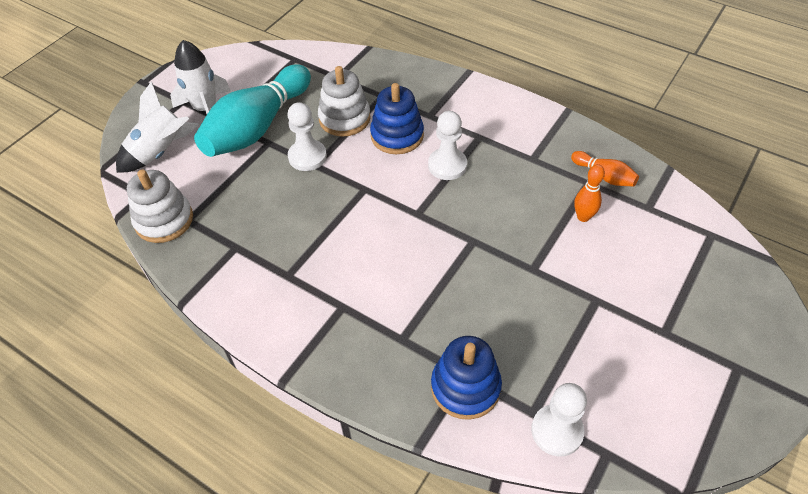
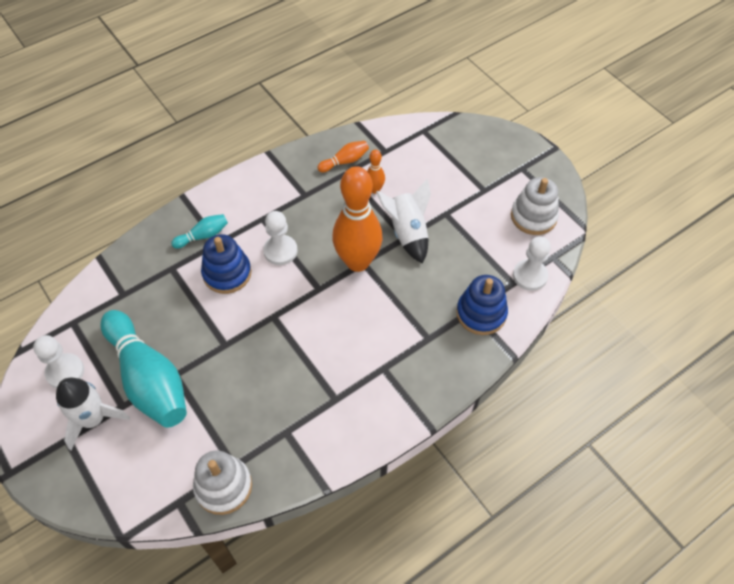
camera: 70 degrees left, 5 degrees up
white rocket [116,82,199,173] -> white rocket moved to [376,179,431,263]
white pawn [287,102,327,171] -> white pawn moved to [33,335,84,389]
white stacking toy [318,66,371,137] -> white stacking toy moved to [511,177,559,235]
none -> turquoise bowling pin [171,214,228,249]
none -> orange bowling pin [332,166,382,272]

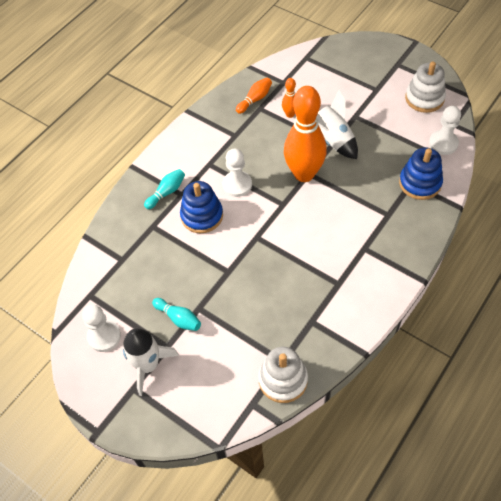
camera: 15 degrees left, 0 degrees up
turquoise bowling pin [100,310,187,428] -> turquoise bowling pin [152,298,201,331], size x0.44

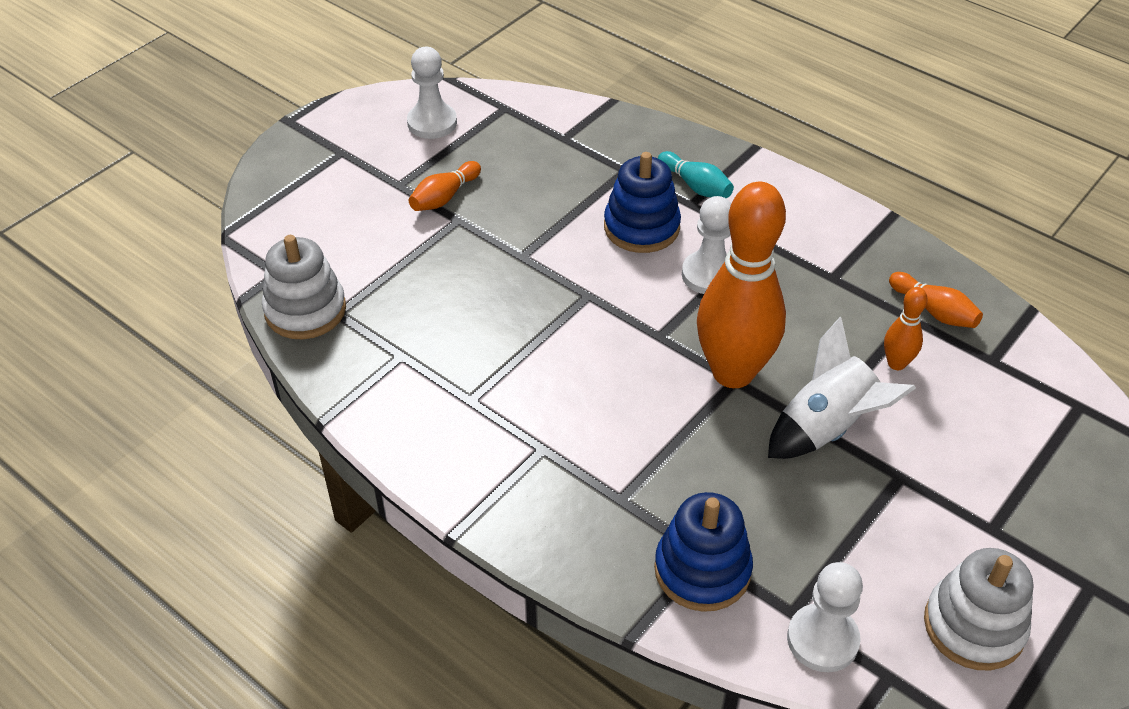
camera: 90 degrees right, 10 degrees down
white rocket [123,328,179,396] -> none
turquoise bowling pin [152,298,201,331] -> orange bowling pin [409,161,481,211]

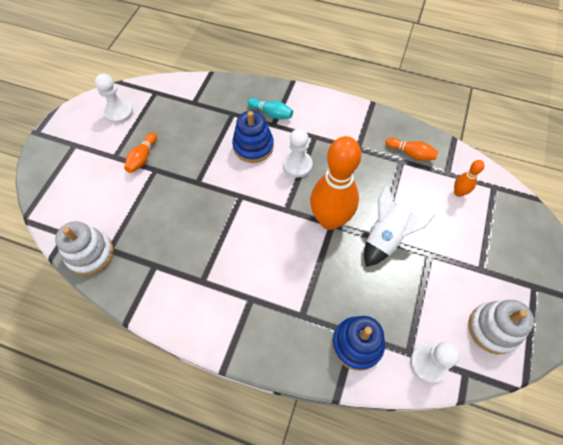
camera: 20 degrees left, 15 degrees up
orange bowling pin [884,287,928,370] -> orange bowling pin moved to [454,160,485,197]

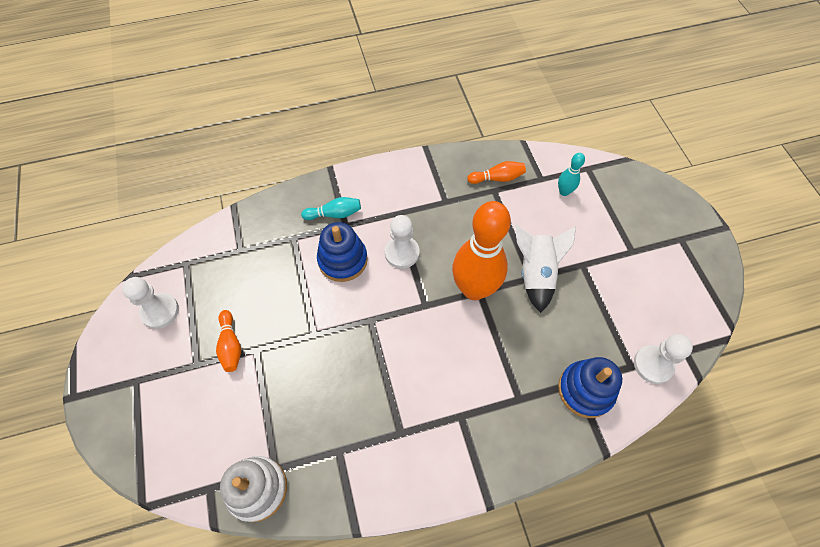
camera: 35 degrees left, 0 degrees up
orange bowling pin [454,160,485,197] -> turquoise bowling pin [558,153,585,196]
white stacking toy [469,300,534,354] -> none

